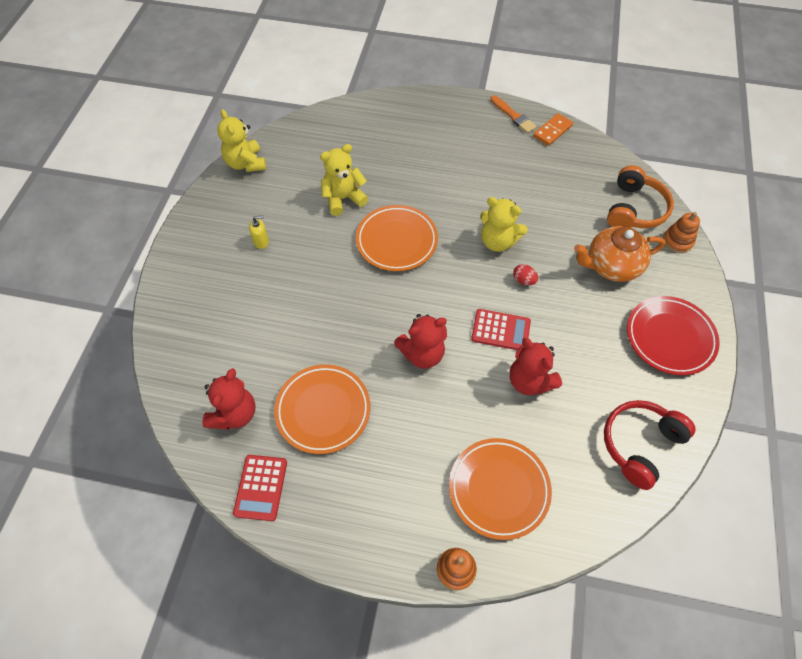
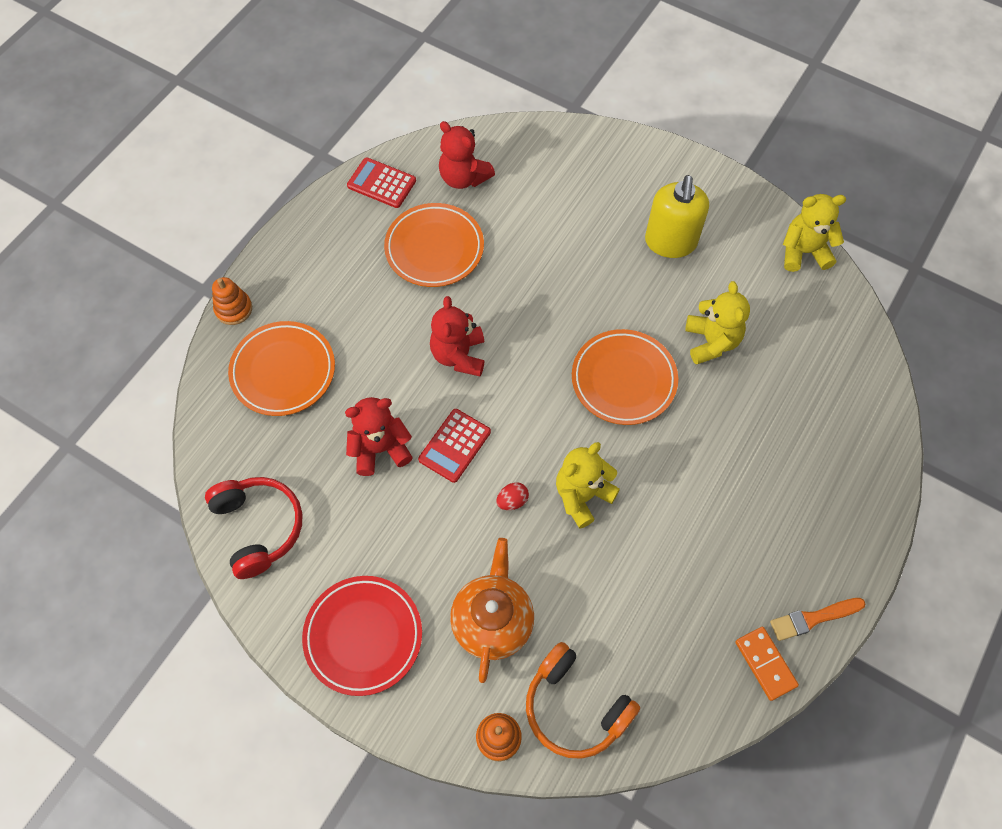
camera: 110 degrees right, 5 degrees up
yellow soap dispenser [249,216,269,249] -> yellow soap dispenser [645,175,709,258], size x2.29

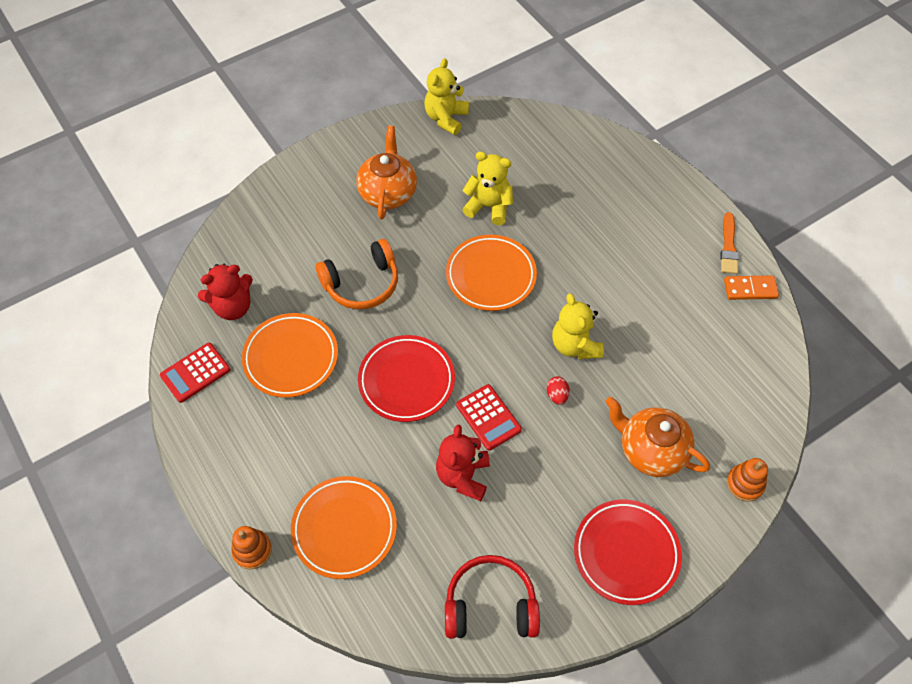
camera: 65 degrees left, 5 degrees down
red teddy bear [430,296,484,376] -> red plate [358,335,455,422]
orange headphones [526,642,640,759] -> orange headphones moved to [315,239,398,309]
yellow soap dispenser [645,175,709,258] -> orange teapot [356,126,417,220]

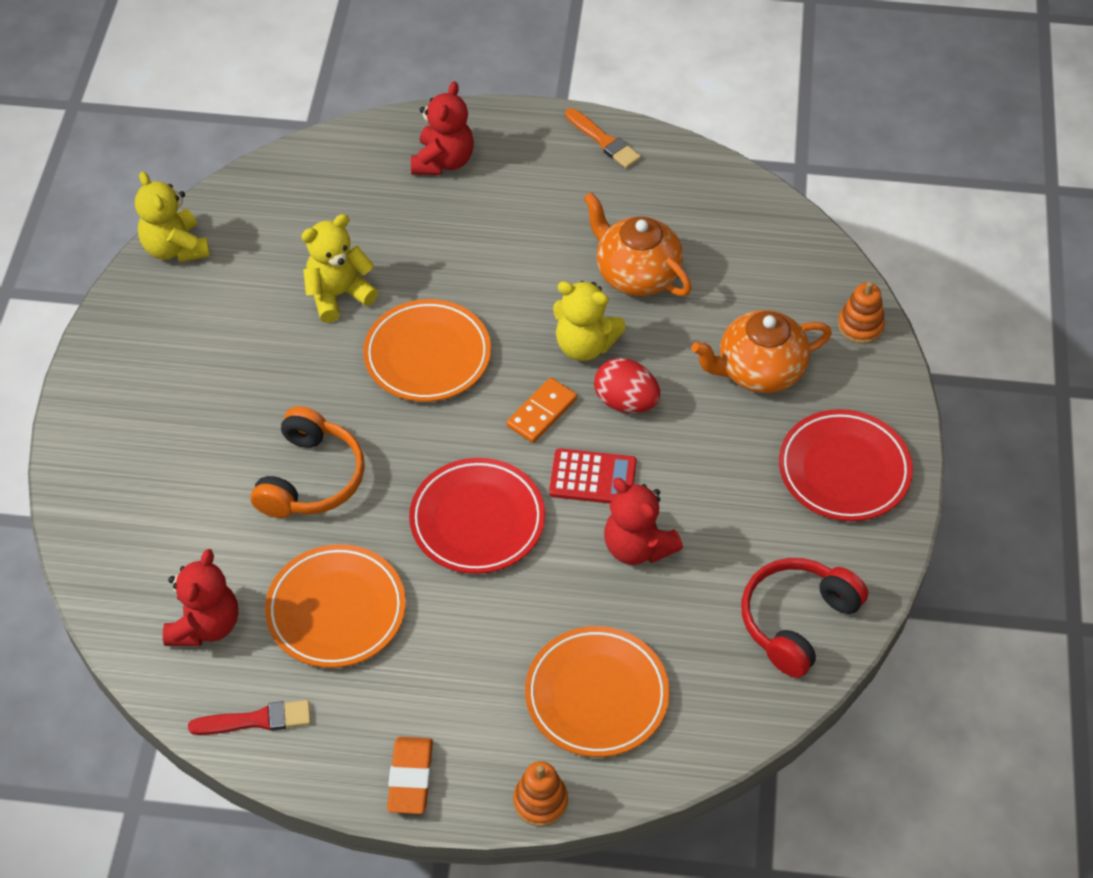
camera: 50 degrees left, 5 degrees down
red calculator [160,343,230,403] -> red brush [188,700,311,735]
orange teapot [356,126,417,220] -> orange teapot moved to [584,192,692,296]
red egg [547,376,569,405] -> red egg [594,358,660,413], size x1.75
orange domino [724,275,779,300] -> orange domino moved to [506,378,577,443]
none -> orange eraser [387,737,433,814]
none -> red teddy bear [411,81,474,175]

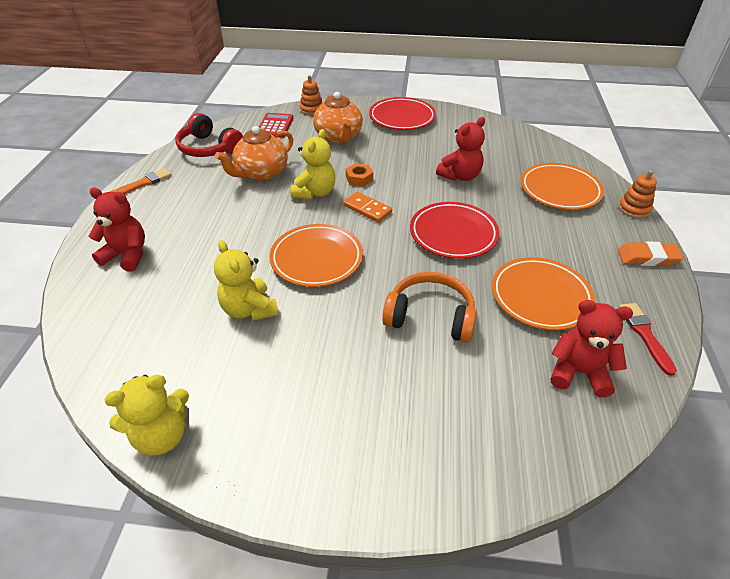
camera: 90 degrees left, 10 degrees down
red calculator [549,448,637,503] -> red calculator moved to [259,113,293,138]
red egg [594,358,660,413] -> orange nut [346,163,373,187]
red headphones [741,558,868,678] -> red headphones moved to [175,113,243,157]

